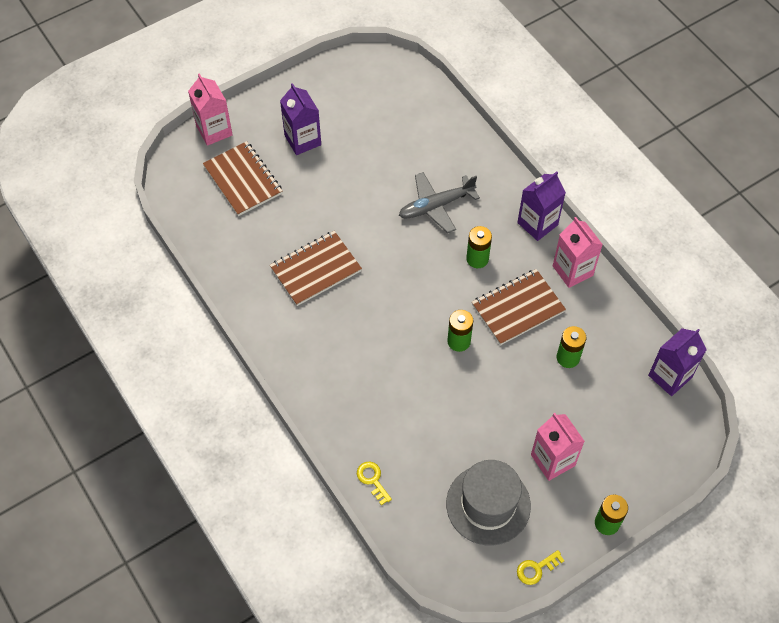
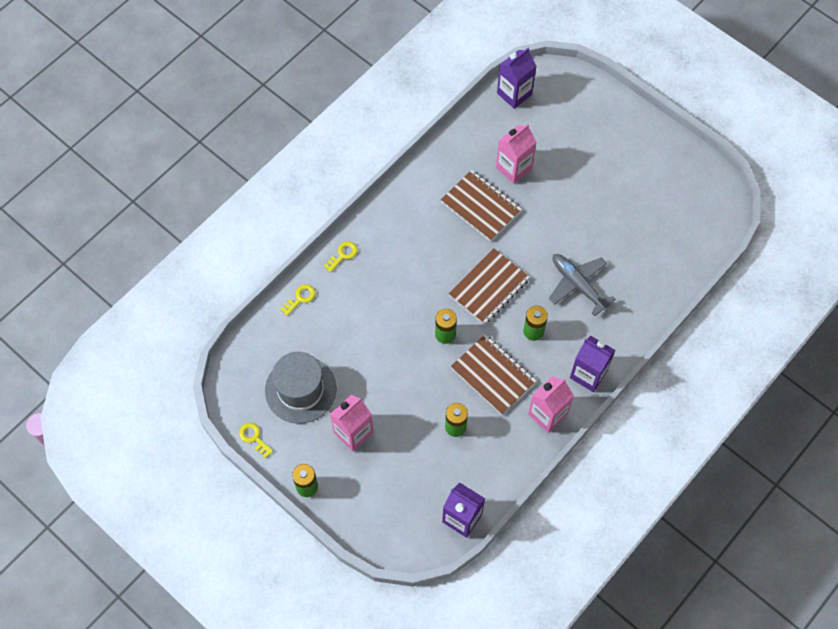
camera: 75 degrees right, 5 degrees up
pink carton [188,73,233,146] -> pink carton moved to [496,124,536,184]
brown notebook [203,141,282,216] -> brown notebook moved to [448,248,530,325]
purple carton [280,83,321,155] -> purple carton moved to [497,48,536,109]
none -> yellow key [324,241,358,273]

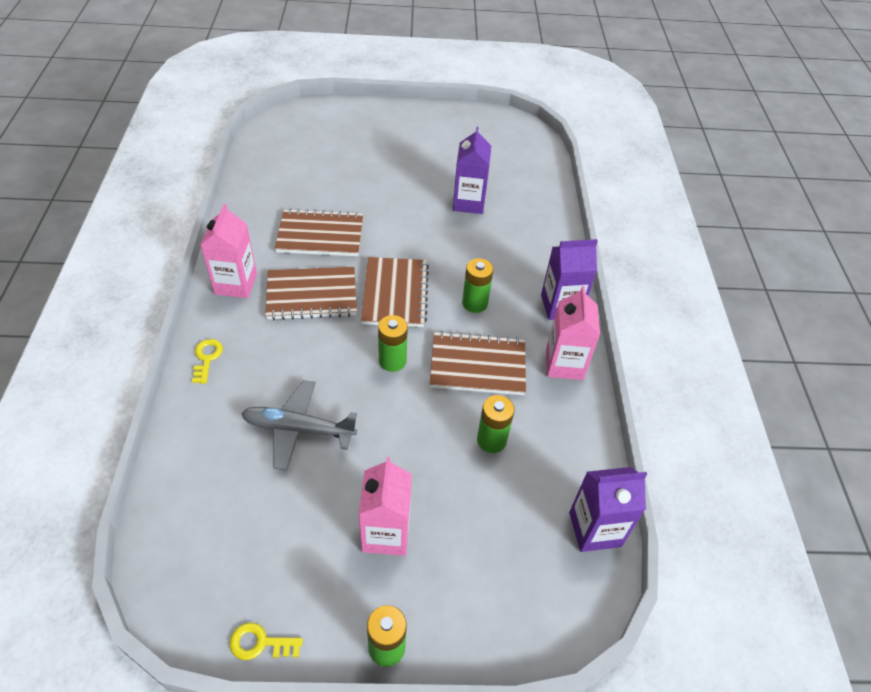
camera: 45 degrees left, 15 degrees down
grey hat [265,352,336,424] -> none
yellow key [280,284,315,316] -> none
pink carton [496,124,536,184] -> pink carton moved to [200,204,257,298]
purple carton [497,48,536,109] -> purple carton moved to [453,127,491,214]
grey plane [549,254,616,316] -> grey plane moved to [241,380,357,471]
none -> brown notebook [265,267,357,320]

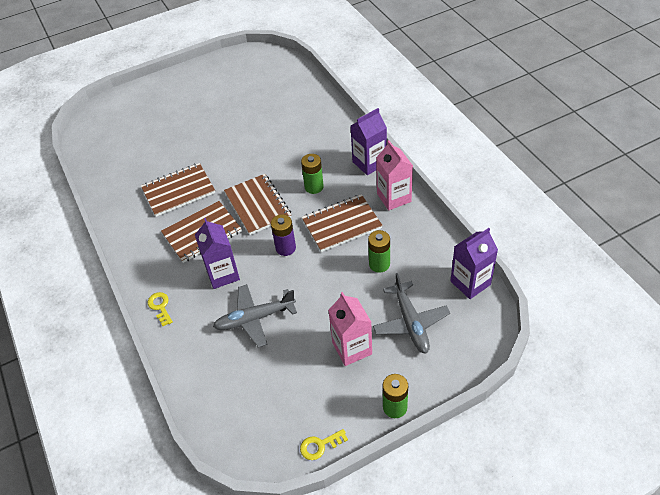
camera: 20 degrees left, 0 degrees up
pink carton [200,204,257,298] -> none
green battery [378,315,408,372] -> purple battery [271,214,296,256]
purple carton [453,127,491,214] -> purple carton moved to [195,218,240,289]
none -> grey plane [373,273,450,354]

